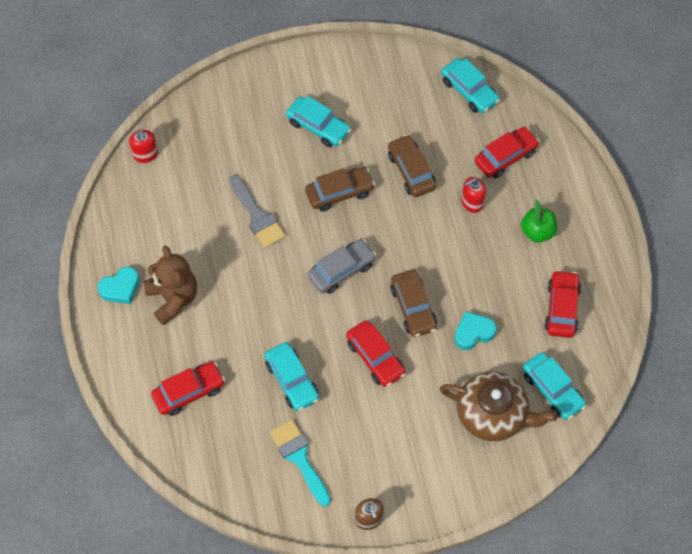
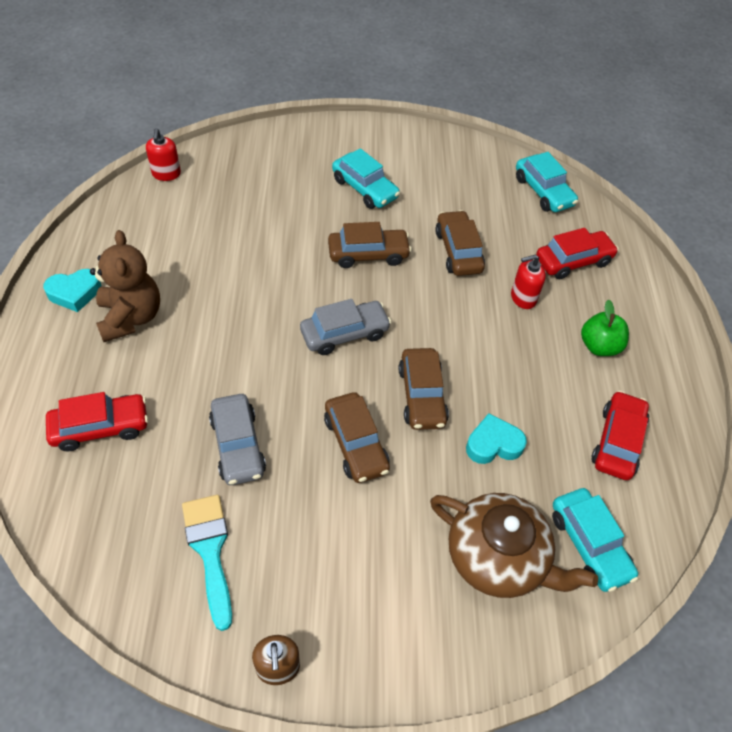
camera: 10 degrees right, 10 degrees down
grey brush [229,175,285,248] -> none
turquoise car [265,342,319,411] -> grey car [209,394,266,485]
red car [346,320,406,387] -> brown car [324,392,390,483]

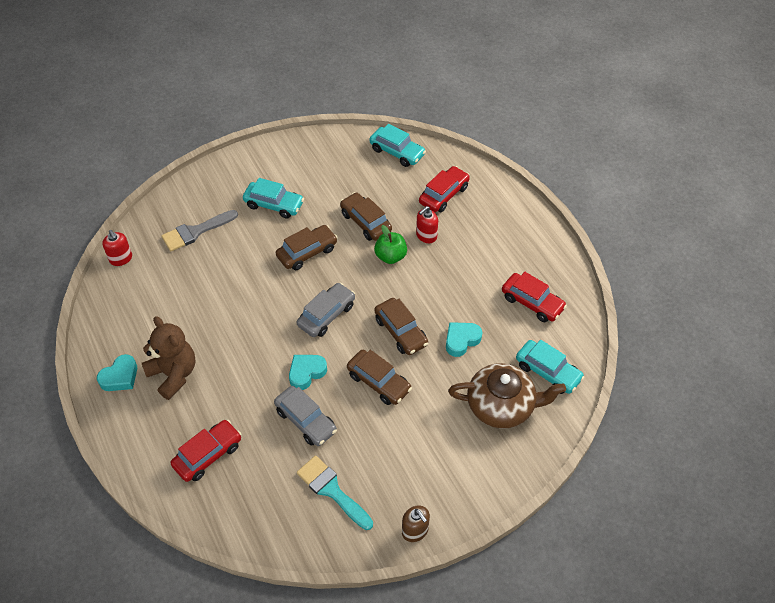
camera: 25 degrees left, 0 degrees up
green apple [581,300,629,356] -> green apple moved to [374,225,407,264]
red car [591,391,649,480] -> red car turned 135 degrees clockwise [502,272,567,322]
none -> grey brush [161,210,238,251]
none -> turquoise heart [289,355,327,390]

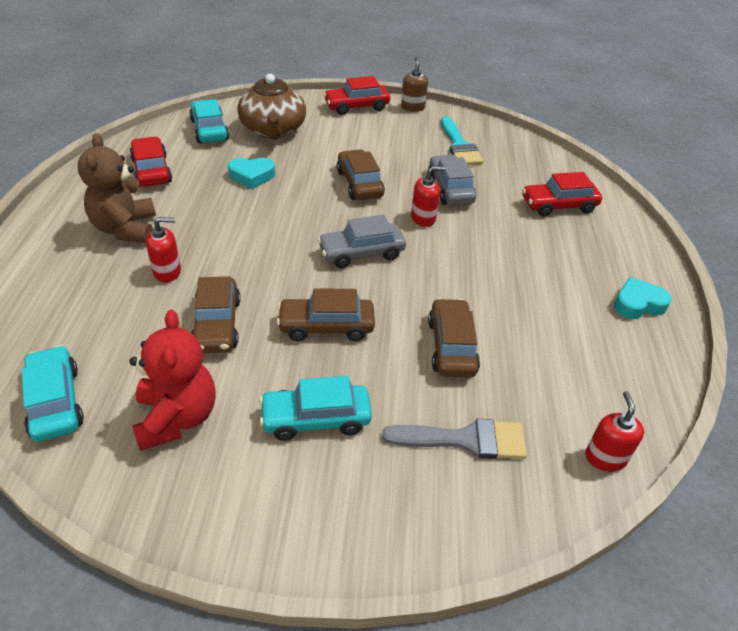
camera: 150 degrees left, 10 degrees down
brown teddy bear [142,316,196,400] -> brown teddy bear moved to [78,133,156,243]
turquoise car [243,178,304,219] -> turquoise car turned 60 degrees counterclockwise [259,376,372,441]
turquoise heart [289,355,327,390] -> red soap dispenser [411,166,445,227]
green apple [374,225,407,264] -> none
brown car [374,298,428,355] -> brown car moved to [428,298,480,377]
red car [419,166,470,212] -> red car moved to [324,76,390,115]
brown teapot [448,363,566,429] -> brown teapot turned 135 degrees counterclockwise [237,74,306,140]
none -> red teddy bear [129,310,216,451]

